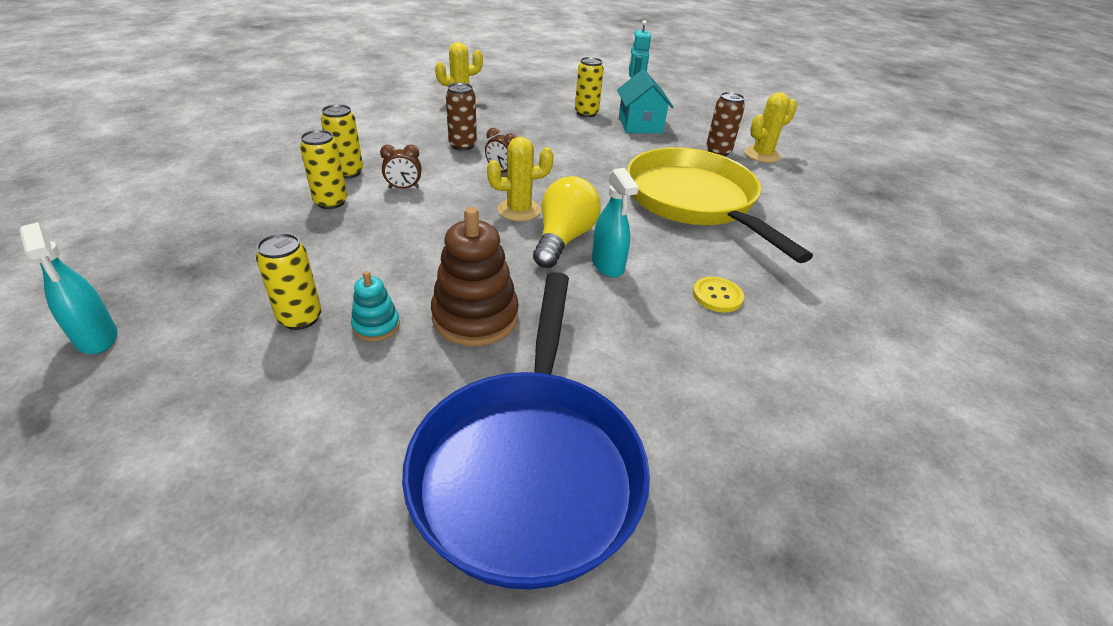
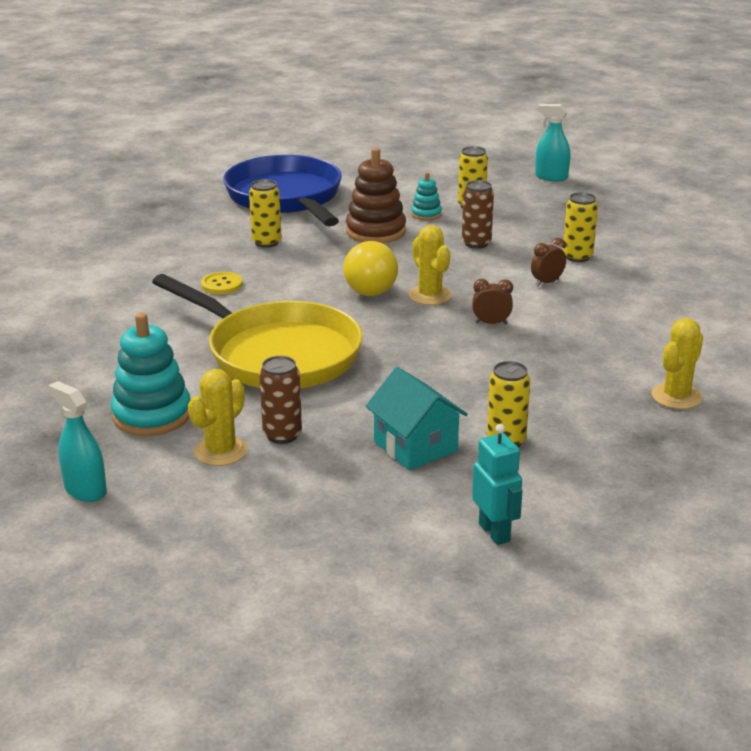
camera: 155 degrees right, 10 degrees down
yellow can [321,104,363,179] -> yellow can moved to [249,179,282,248]
brown can [446,83,477,151] -> brown can moved to [462,180,494,249]
yellow cactus [487,137,554,221] -> yellow cactus turned 75 degrees counterclockwise [409,225,452,305]
turquoise spray bottle [592,168,639,278] -> turquoise spray bottle moved to [48,381,107,502]
none -> turquoise stacking toy [111,313,191,436]

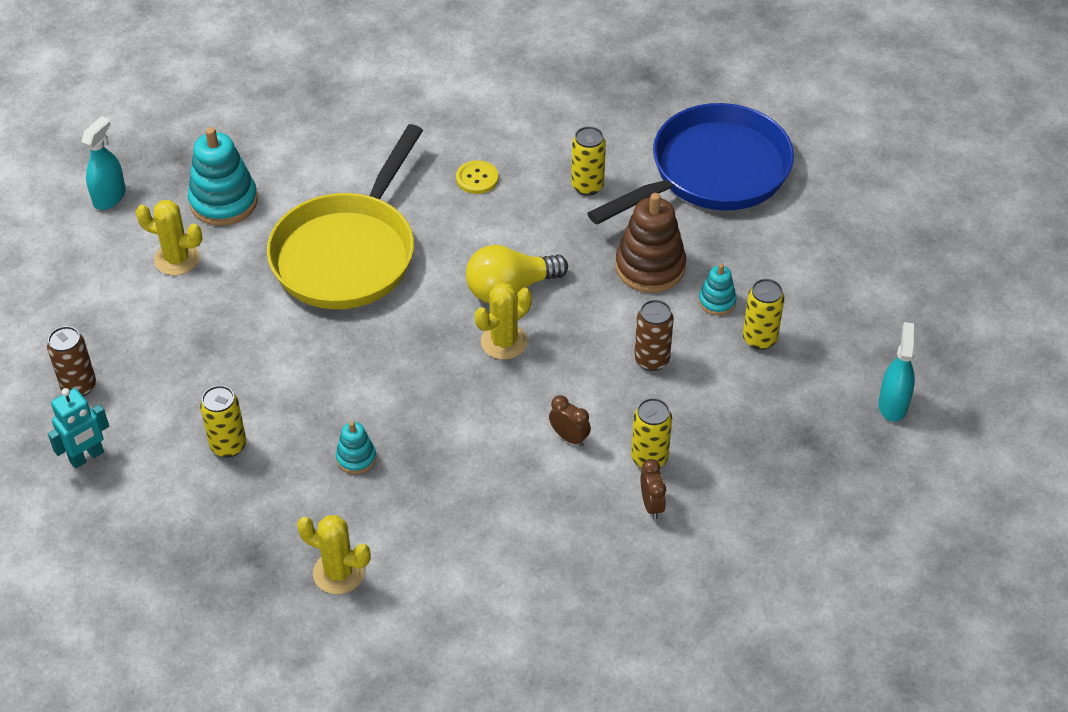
camera: 75 degrees right, 20 degrees up
brown can [259,356,302,444] -> brown can moved to [47,326,96,397]
turquoise house [366,367,468,470] -> none
brown clock [472,279,513,324] -> brown clock moved to [641,459,666,519]
none -> turquoise stacking toy [336,421,376,474]

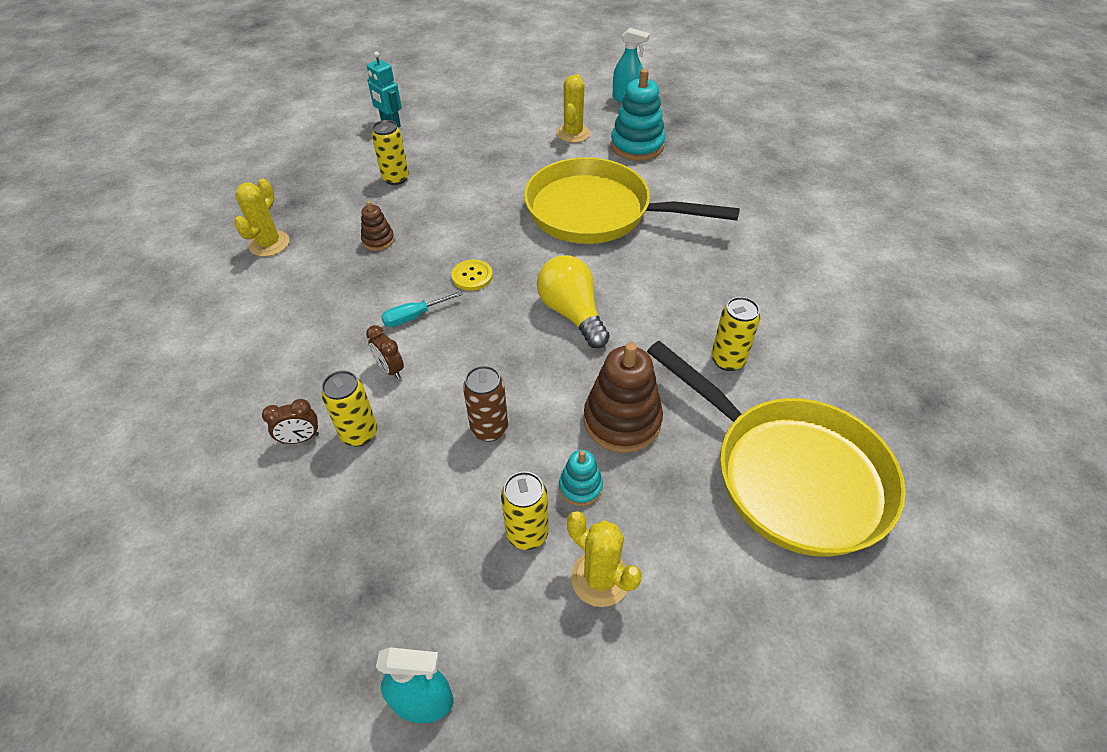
camera: 85 degrees right, 0 degrees up
brown can [47,326,96,397] -> none
turquoise stacking toy [336,421,376,474] -> brown stacking toy [361,201,395,251]
yellow button [456,160,498,194] -> yellow button moved to [452,259,493,291]
yellow cactus [475,282,532,360] -> yellow cactus moved to [567,511,642,607]
brown clock [549,395,591,447] -> brown clock turned 105 degrees clockwise [366,325,404,379]
blue pan [587,103,794,225] -> yellow pan [647,341,906,557]
none -> turquoise screwdriver [381,291,463,327]

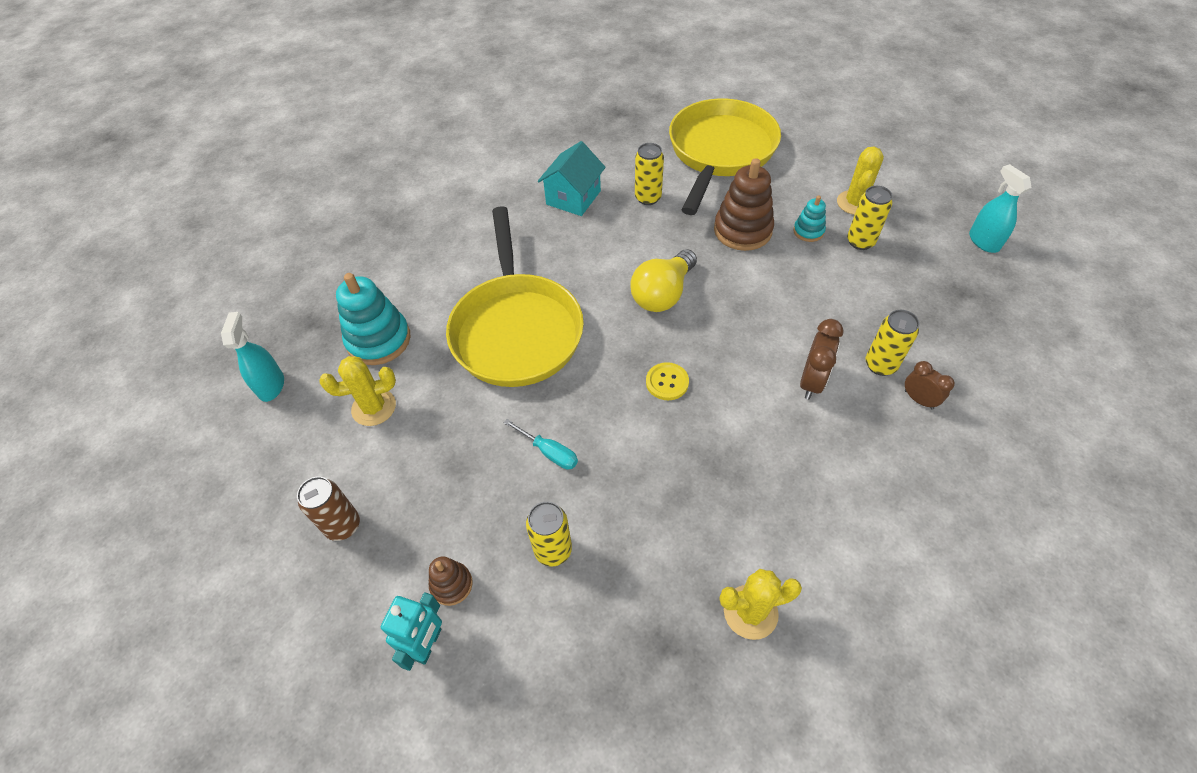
camera: 115 degrees left, 5 degrees up
brown stacking toy [361,201,395,251] -> brown stacking toy moved to [429,556,473,606]
brown clock [366,325,404,379] -> brown clock [800,319,844,399], size x1.50
turquoise screwdriver [381,291,463,327] -> turquoise screwdriver moved to [503,419,578,469]
brown can [463,366,508,442] -> brown can moved to [297,476,360,541]
none -> turquoise house [538,141,606,216]

